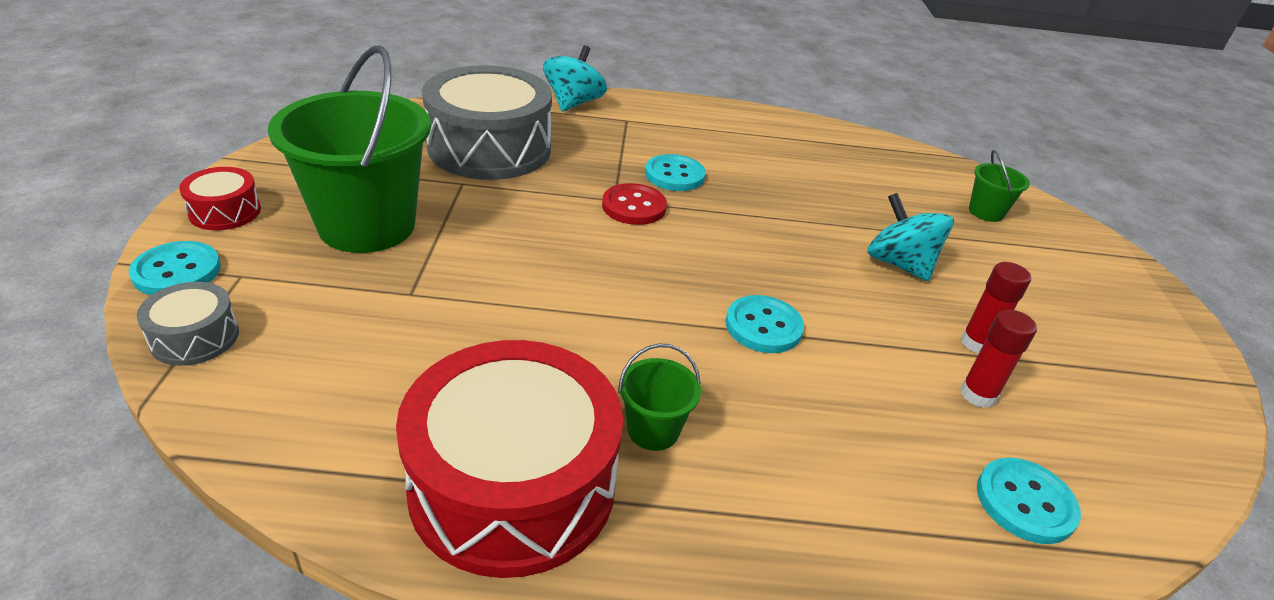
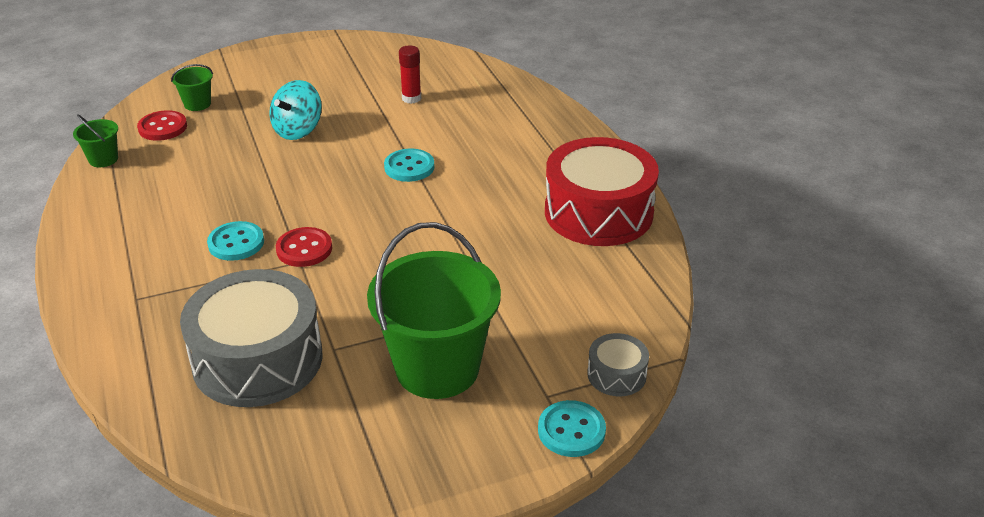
camera: 110 degrees left, 0 degrees up
red drum [179,167,261,230] -> none
turquoise spinning top [543,45,607,112] -> none
green bucket [618,344,701,451] -> green bucket moved to [73,114,118,167]
red glue stick [961,262,1031,354] -> none
turquoise button [977,458,1081,544] -> none
none -> red button [137,110,187,141]

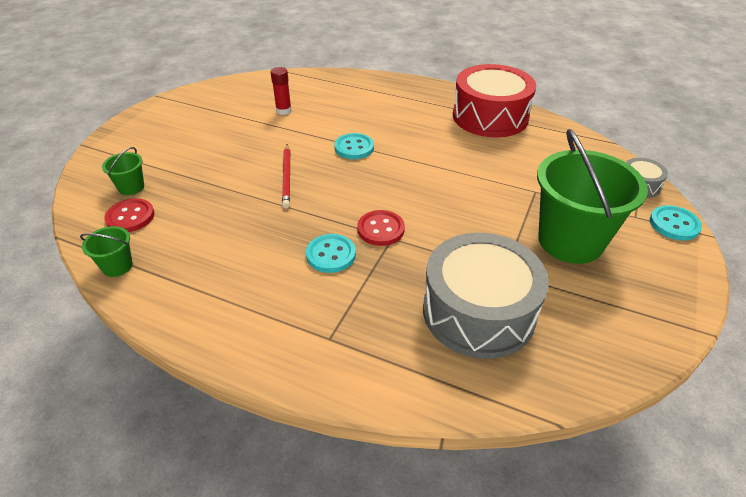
camera: 45 degrees left, 5 degrees up
turquoise spinning top [269,80,322,140] -> none
none -> red pencil [282,144,291,208]

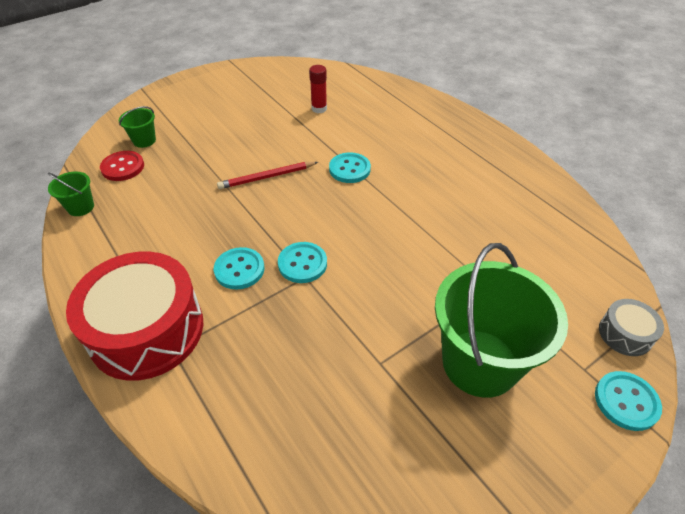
camera: 30 degrees right, 5 degrees up
red pencil [282,144,291,208] -> red pencil turned 45 degrees clockwise [217,162,318,189]
red button [357,210,405,246] -> turquoise button [278,242,327,283]
grey drum [423,233,549,359] -> none
red drum [453,64,536,137] -> red drum moved to [66,251,203,381]

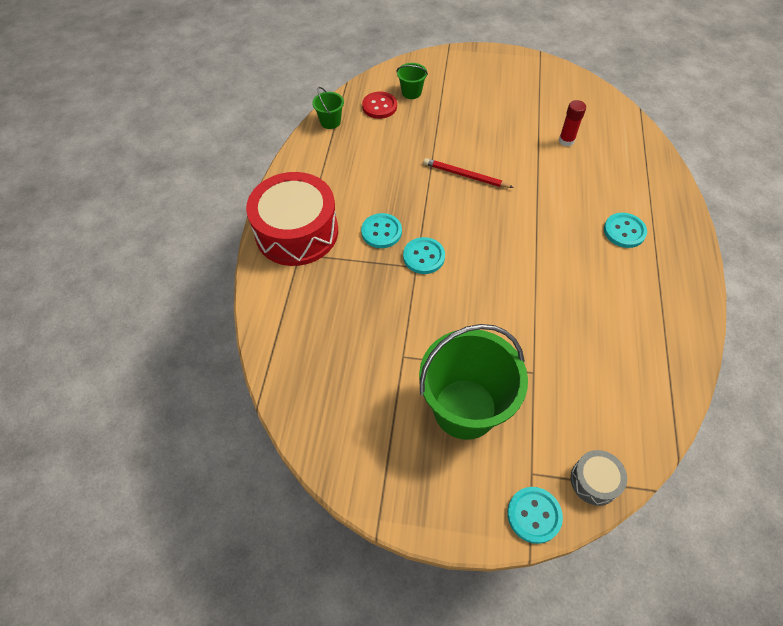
camera: 45 degrees right, 10 degrees up
turquoise button [329,152,371,183] -> turquoise button moved to [604,213,647,248]

